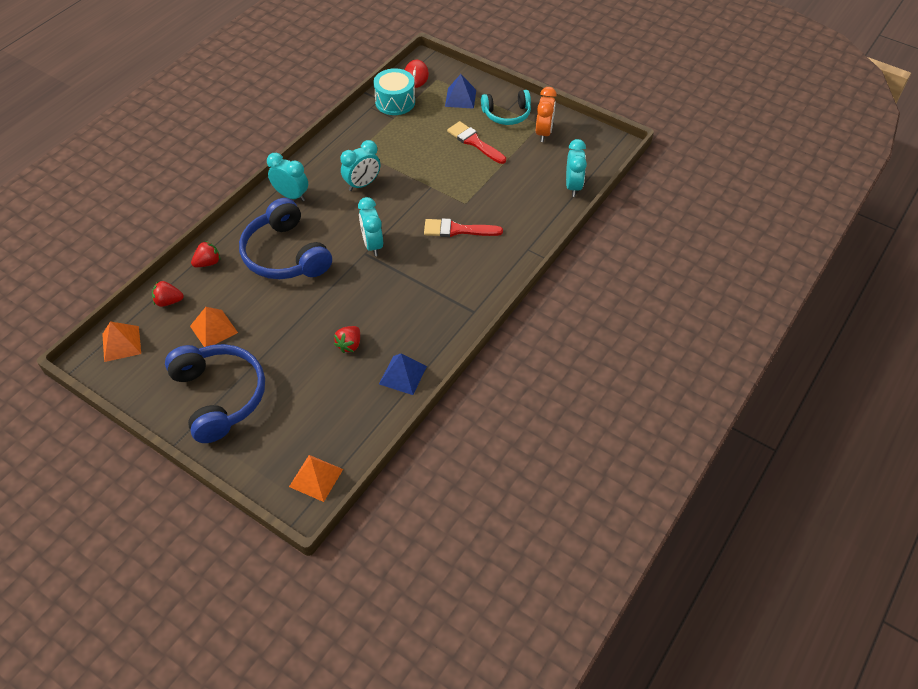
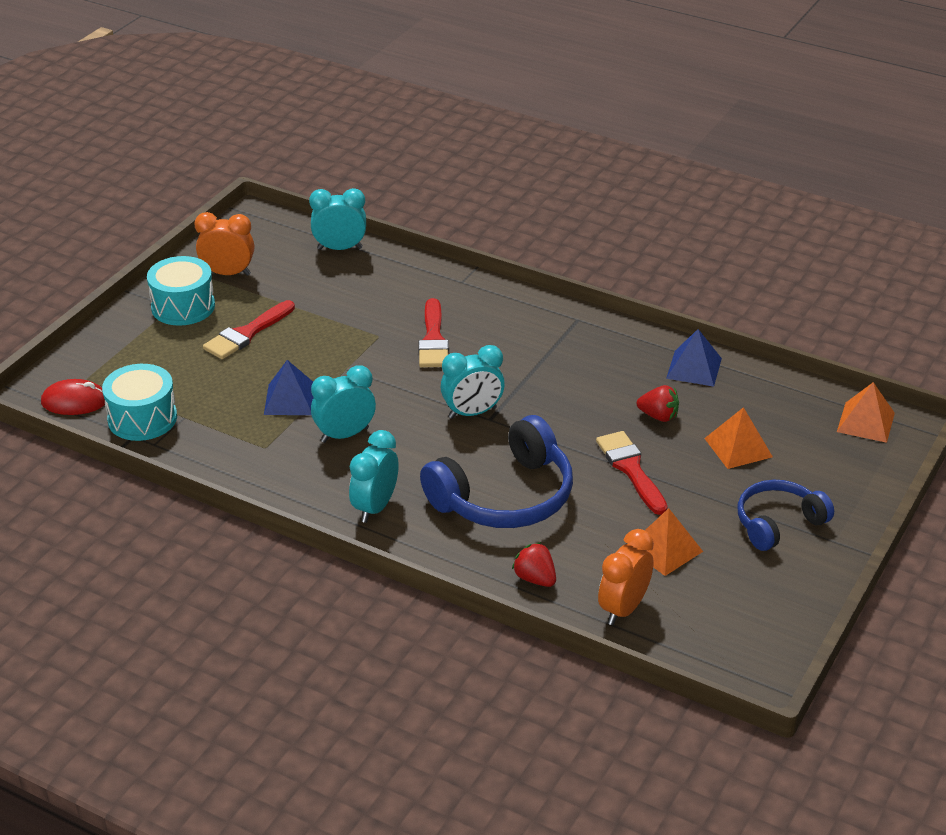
camera: 95 degrees left, 15 degrees down
orange pyramid [102,321,141,362] -> orange pyramid moved to [704,407,773,469]
red strawberry [152,281,184,307] -> orange clock [598,529,654,625]
blue headphones [165,344,265,443] -> blue headphones [737,480,834,551], size x0.62
turquoise clock [340,140,380,191] -> turquoise clock turned 75 degrees counterclockwise [311,365,376,443]
blue pyramid [445,74,476,109] -> blue pyramid moved to [264,360,314,415]
turquoise headphones [481,90,531,125] -> turquoise drum [147,256,215,326]
none -> red brush [596,431,668,515]

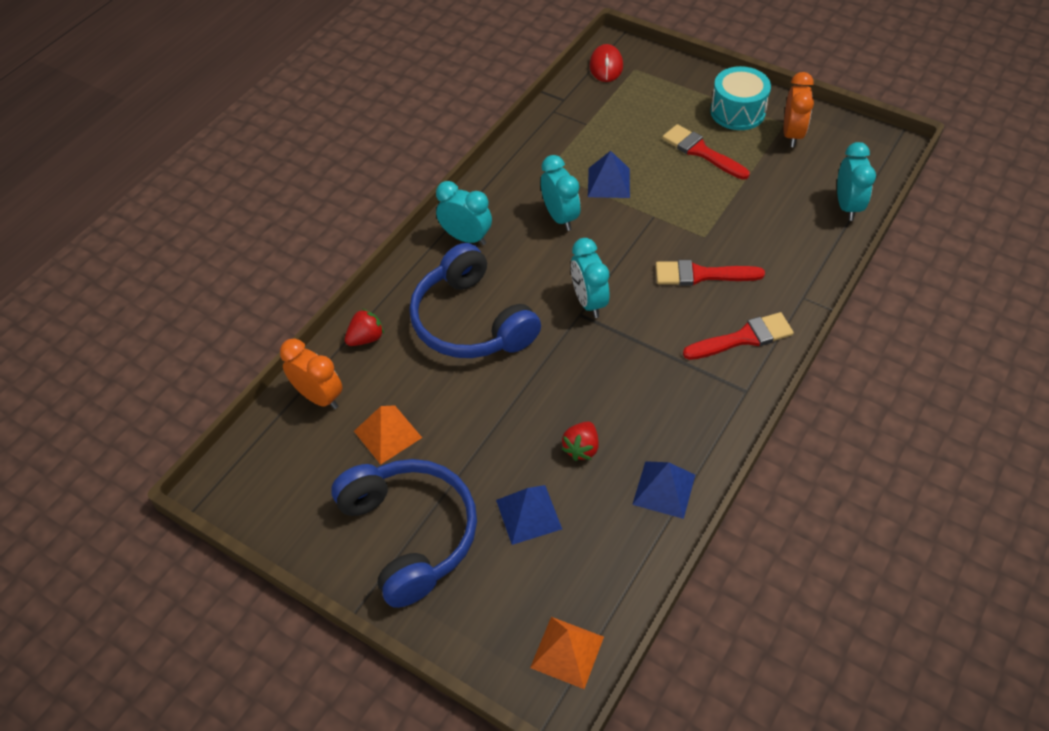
camera: 95 degrees right, 15 degrees up
turquoise drum [102,364,177,441] -> none
red brush [596,431,668,515] -> red brush moved to [683,312,794,360]
orange pyramid [704,407,773,469] -> blue pyramid [496,485,562,545]
blue headphones [737,480,834,551] -> blue headphones [331,459,477,608], size x1.62

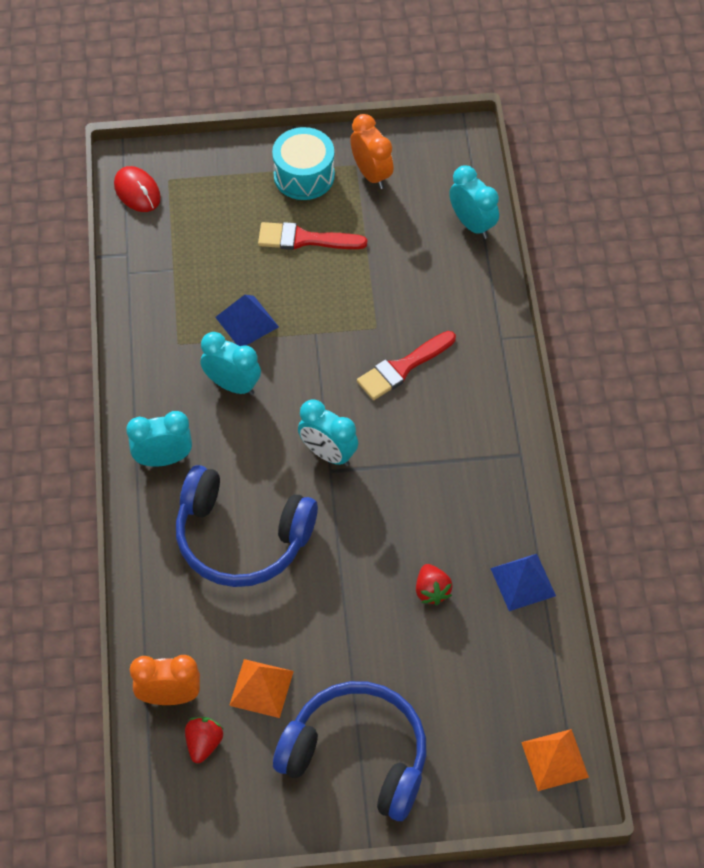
camera: 40 degrees left, 5 degrees up
red strawberry [345,309,384,346] -> red strawberry moved to [185,717,223,763]
blue pyramid [496,485,562,545] -> none
red brush [683,312,794,360] -> none

